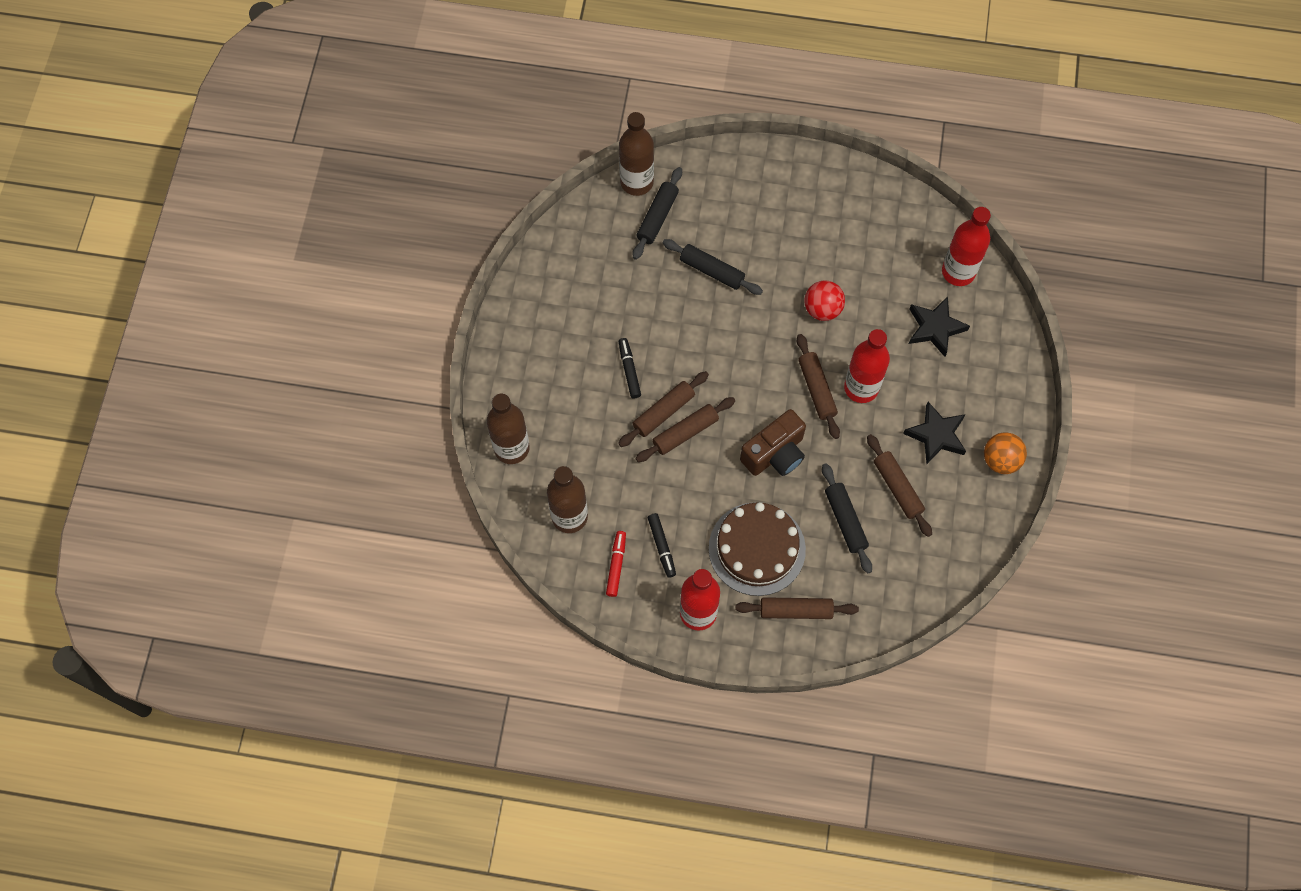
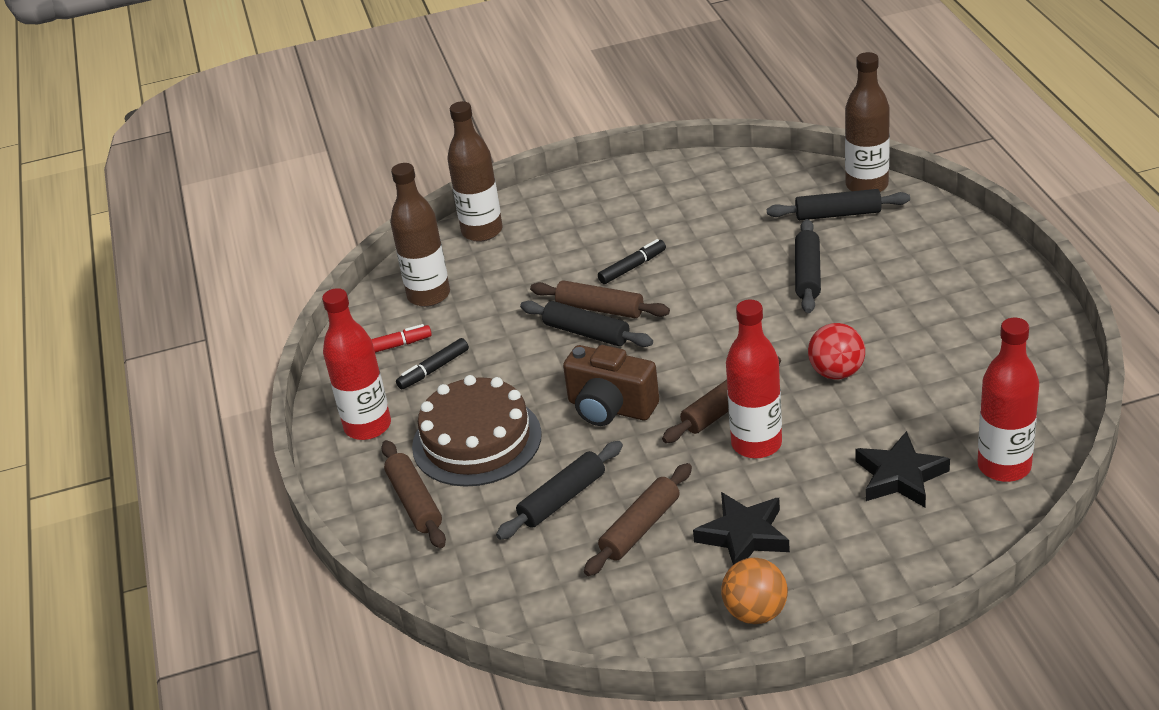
camera: 70 degrees right, 30 degrees down
brown rolling pin [635,397,735,462] -> black rolling pin [520,301,653,347]

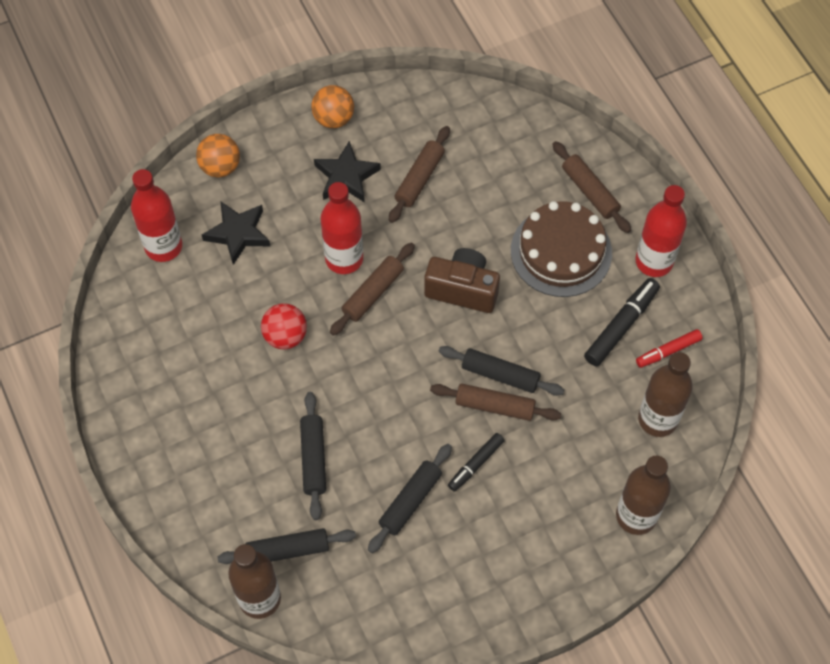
camera: 165 degrees right, 25 degrees up
black marker [396,338,469,390] -> black marker [584,278,660,366], size x1.55
black rolling pin [496,441,623,540] -> black rolling pin moved to [368,444,452,553]
none -> orange ball [196,134,240,177]

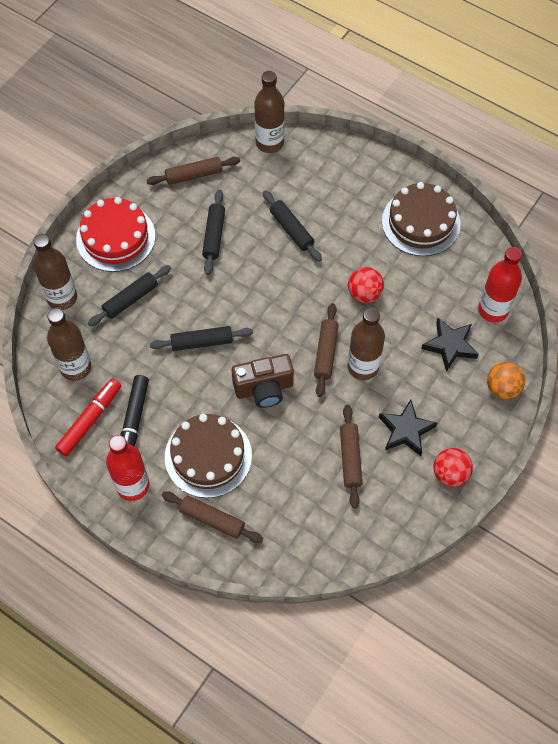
camera: 150 degrees right, 0 degrees up
black rolling pin [217,528,356,564] -> black rolling pin moved to [88,265,171,326]
orange ball [311,85,354,128] -> red ball [433,448,473,487]
red bottle [321,182,363,274] -> brown bottle [348,308,385,380]
brown rolling pin [430,384,561,421] -> brown rolling pin moved to [147,157,240,185]
black marker [448,433,505,492] -> none
red marker [636,329,703,368] -> red marker [55,378,121,456], size x1.55
none -> red cake [76,197,155,272]
none -> brown cake [382,182,461,256]

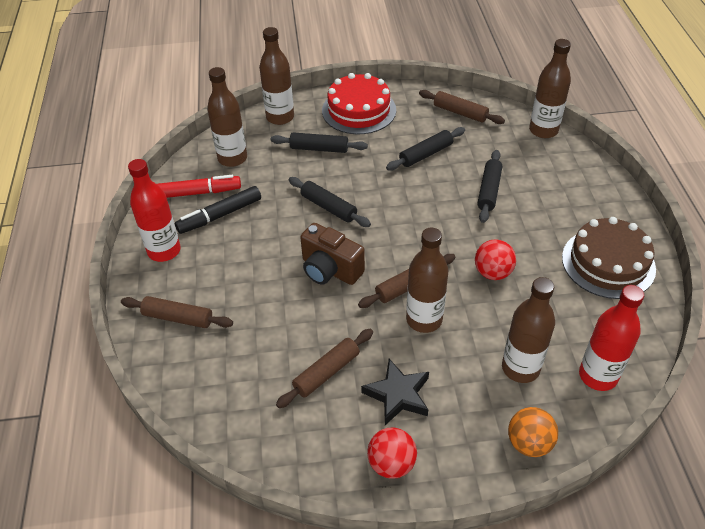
camera: 50 degrees right, 15 degrees down
brown rolling pin [162,491,263,543] -> brown rolling pin turned 60 degrees counterclockwise [121,296,233,328]
brown cake [165,414,252,498] -> none
black star [421,318,479,372] -> brown bottle [502,277,555,383]

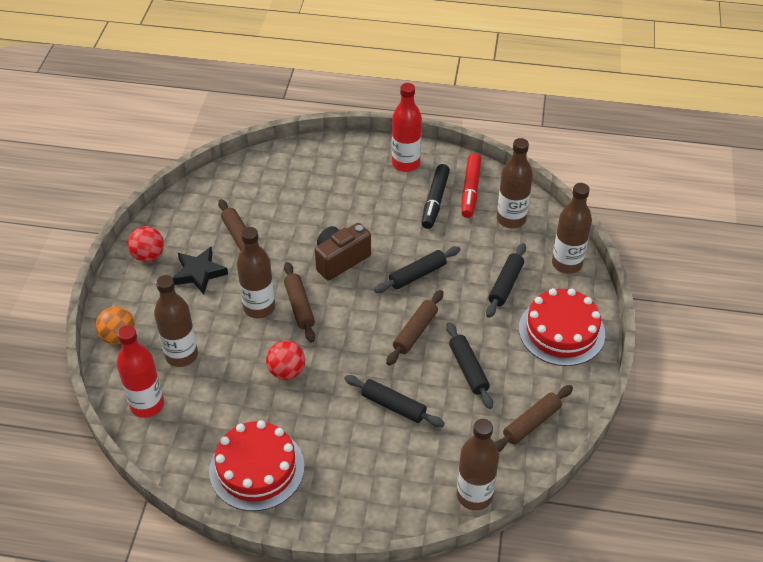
camera: 105 degrees right, 0 degrees up
brown rolling pin [121,296,233,328] -> brown rolling pin moved to [386,290,443,366]
black marker [175,186,261,234] -> black marker turned 150 degrees counterclockwise [422,164,450,229]
brown cake [562,217,656,299] -> red cake [209,420,304,511]

